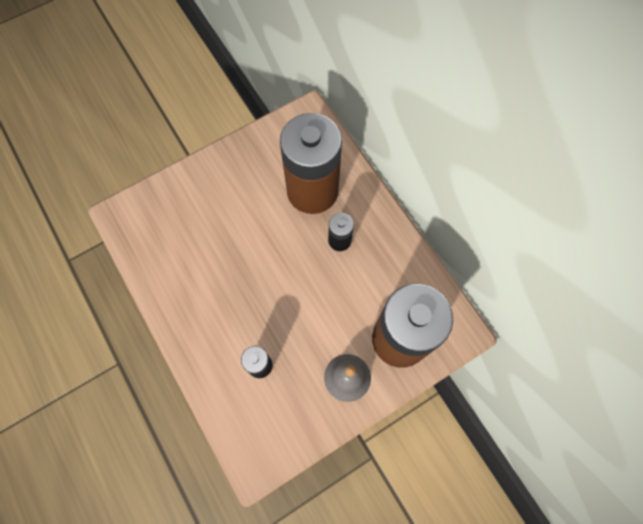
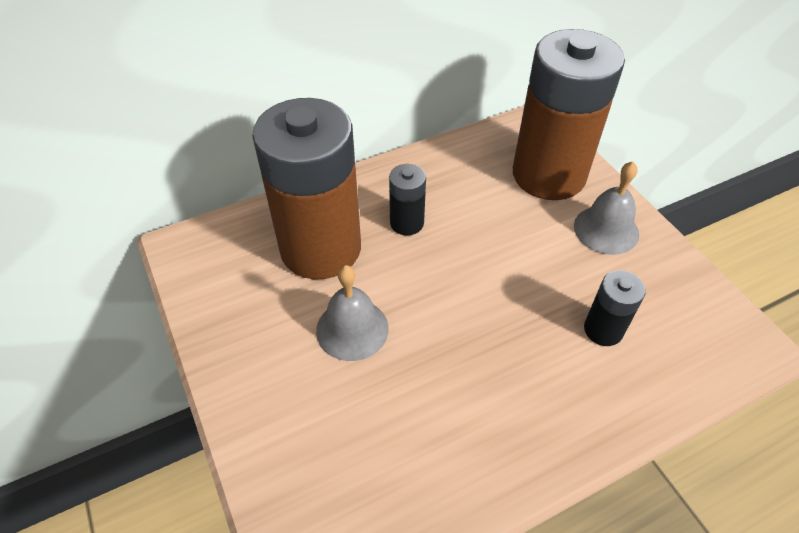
camera: 85 degrees left, 20 degrees down
none -> grey bell [316,265,389,361]

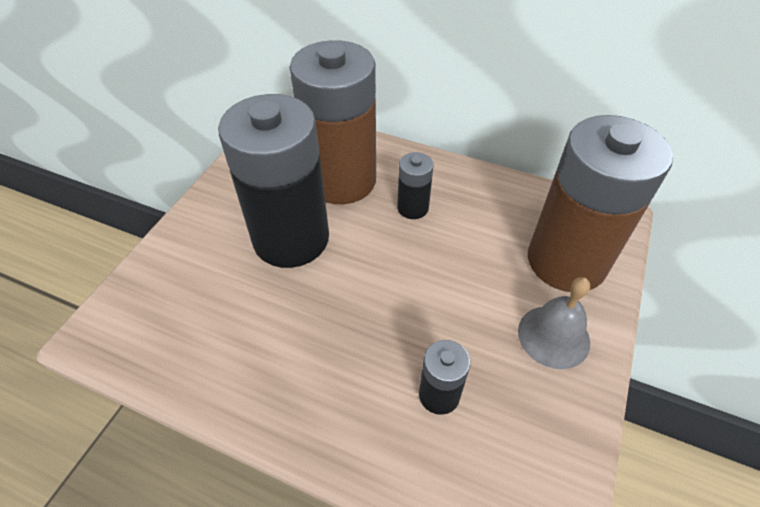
camera: 50 degrees right, 0 degrees up
grey bell [316,265,389,361] -> black battery [218,94,329,268]

